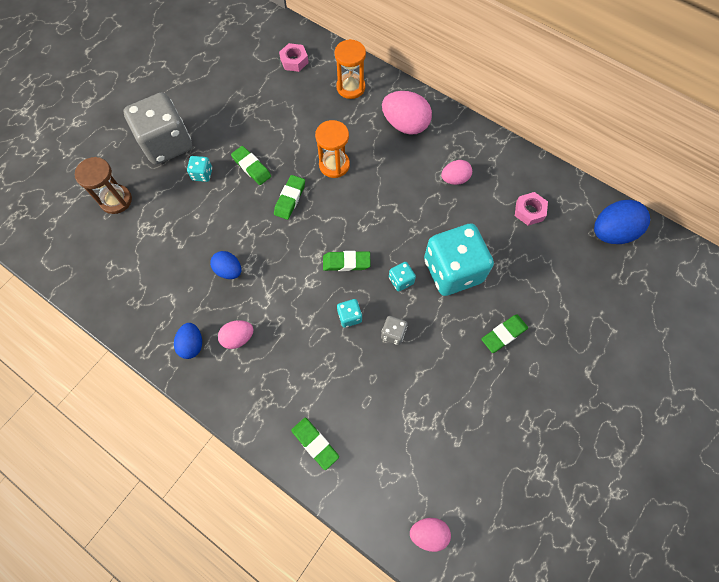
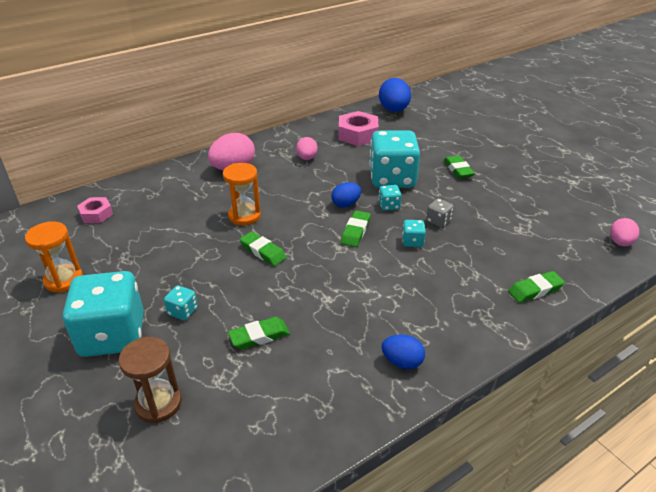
camera: 70 degrees left, 30 degrees down
grey dice [123,92,192,165] -> turquoise dice [63,271,144,357]
blue egg [210,251,241,279] -> blue egg moved to [331,182,361,208]
pink egg [218,320,254,349] -> none
green eraser [231,146,271,185] -> green eraser moved to [228,317,290,349]
orange hourglass [335,39,366,99] -> orange hourglass moved to [25,222,83,293]
pink nut [515,192,548,226] -> pink nut [338,111,379,146], size x1.65

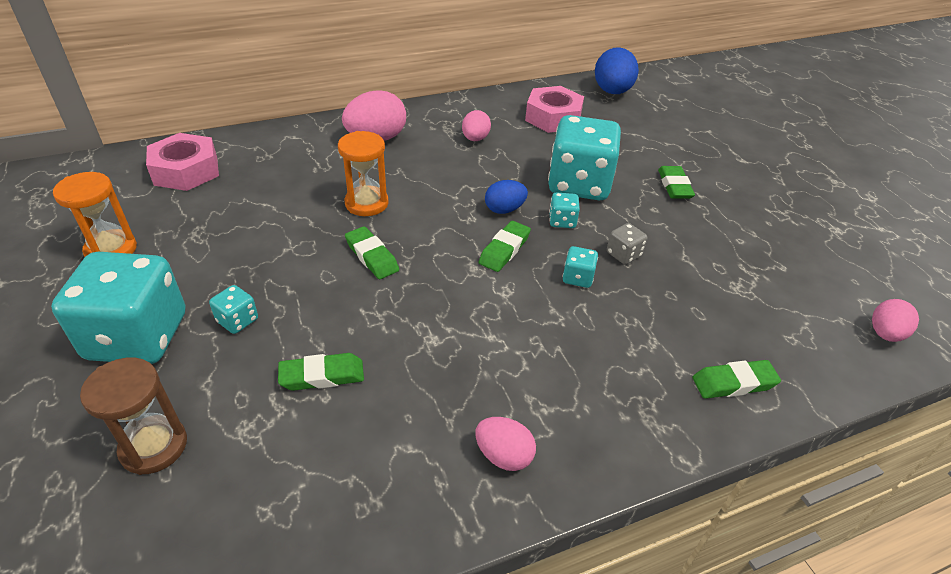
camera: 10 degrees right, 5 degrees up
pink nut [77,197,113,223] -> pink nut [146,133,219,191], size x1.65
blue egg [382,334,425,369] -> pink egg [476,417,536,471]

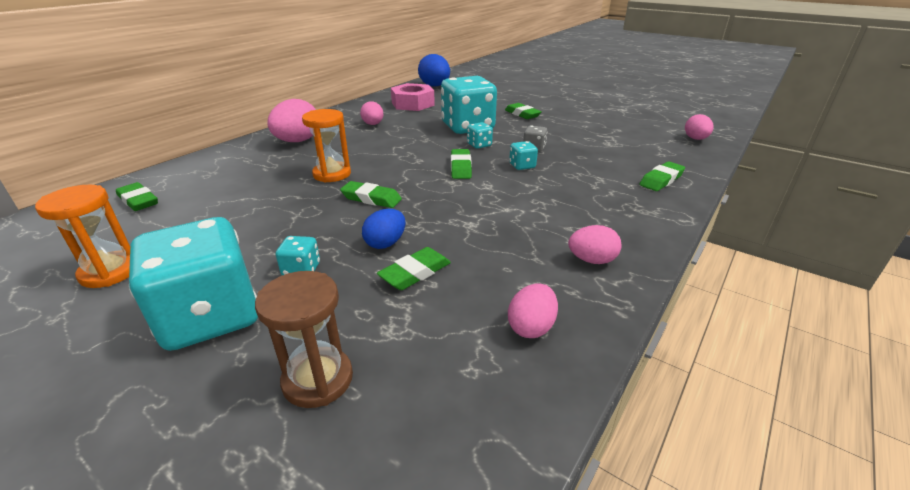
camera: 30 degrees left, 10 degrees down
pink nut [146,133,219,191] -> green eraser [116,182,158,211]
blue egg [485,180,528,214] -> blue egg moved to [362,209,405,249]
none -> pink egg [508,283,558,338]

